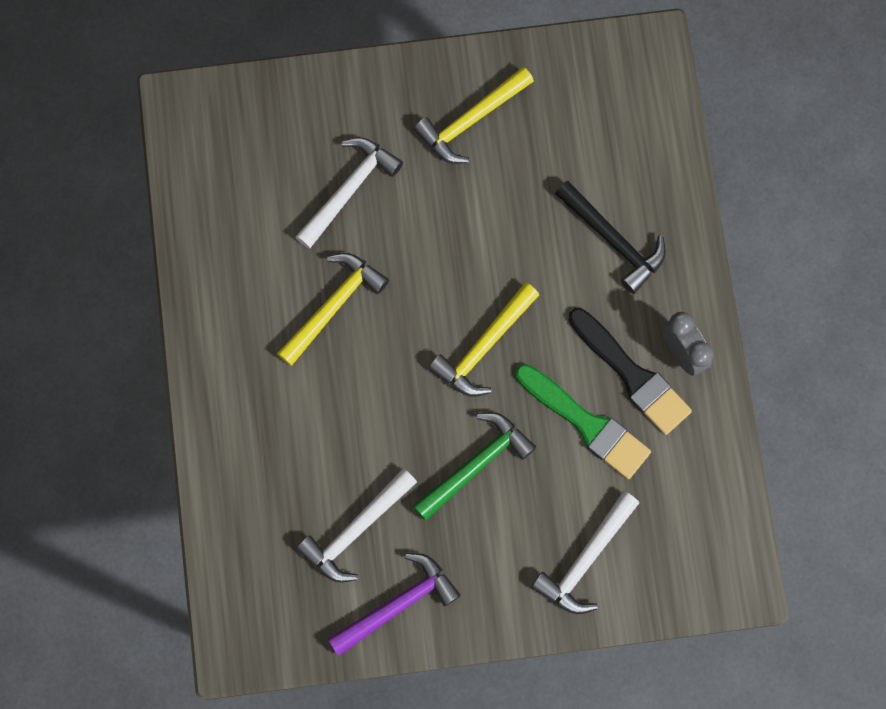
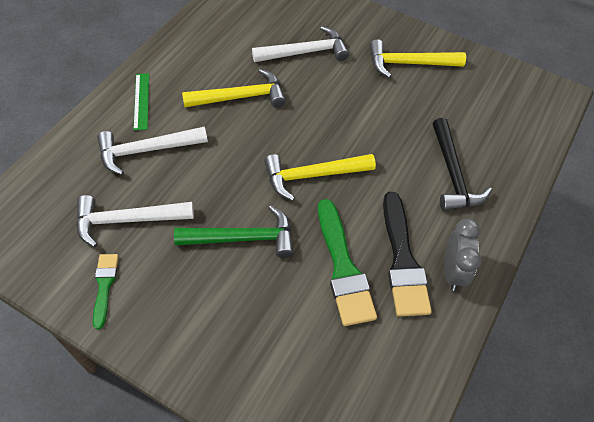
camera: 35 degrees right, 20 degrees down
purple hammer [328,553,461,656] -> green brush [93,254,118,329]
white hammer [531,491,639,614] -> white hammer moved to [97,127,208,175]
none -> green ruler [133,73,149,130]

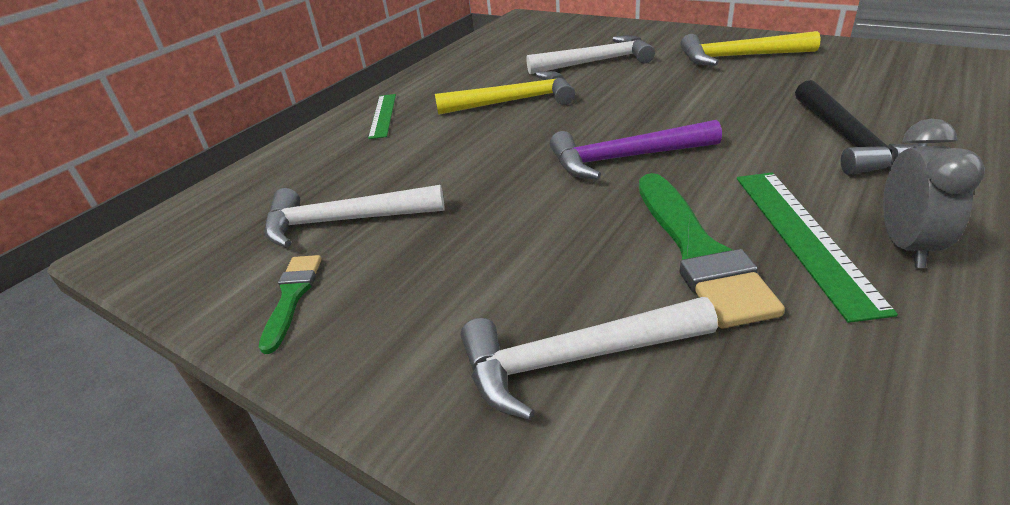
camera: 10 degrees right, 20 degrees down
white hammer [97,127,208,175] -> white hammer moved to [461,297,718,420]
green hammer [174,206,294,258] -> none
yellow hammer [264,154,376,201] -> purple hammer [550,120,722,179]
black brush [383,192,432,317] -> green ruler [737,172,898,323]

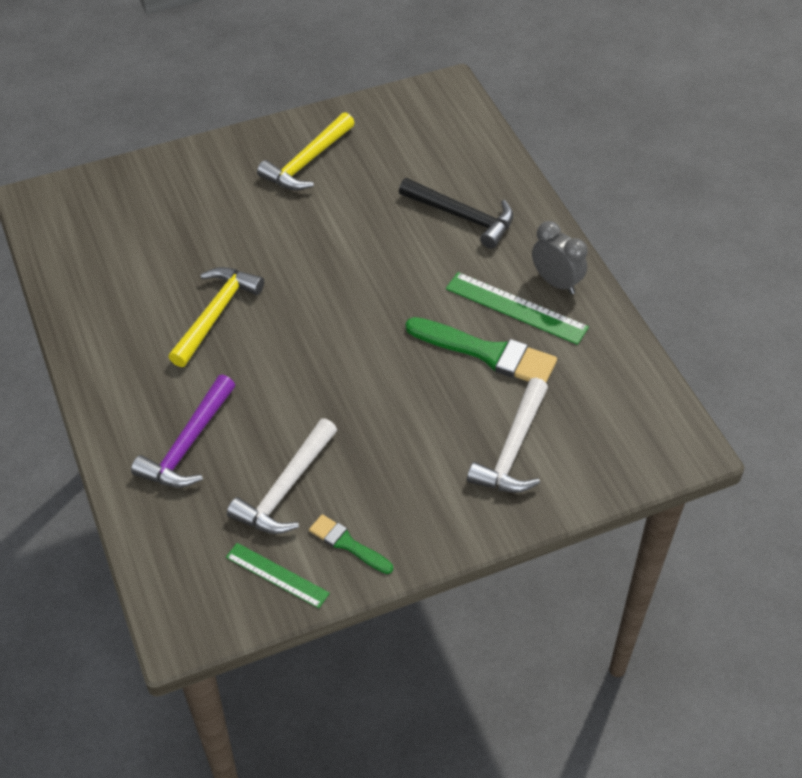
camera: 60 degrees left, 15 degrees up
green ruler [368,94,396,139] -> green ruler moved to [226,543,330,608]
white hammer [527,35,655,74] -> none
purple hammer [550,120,722,179] -> purple hammer moved to [131,375,235,488]

